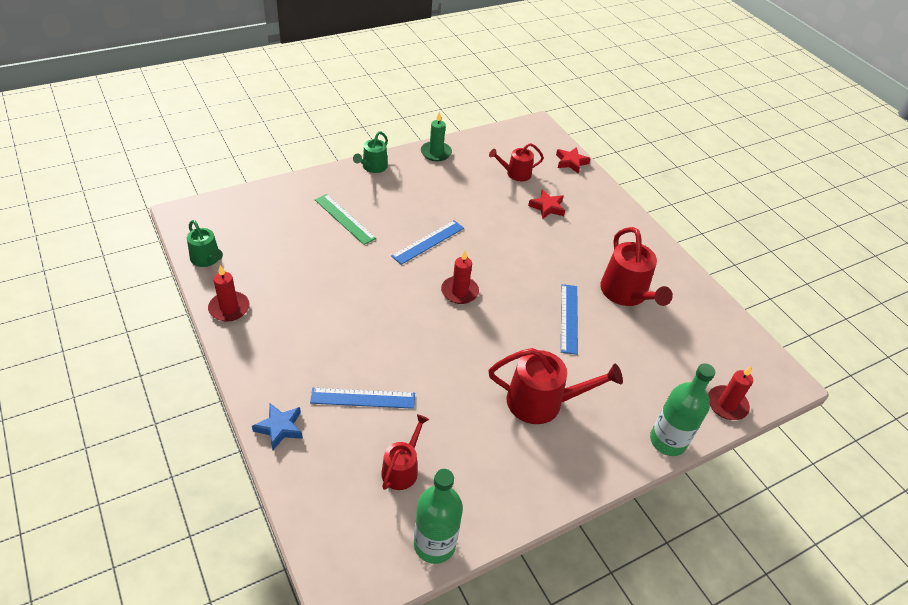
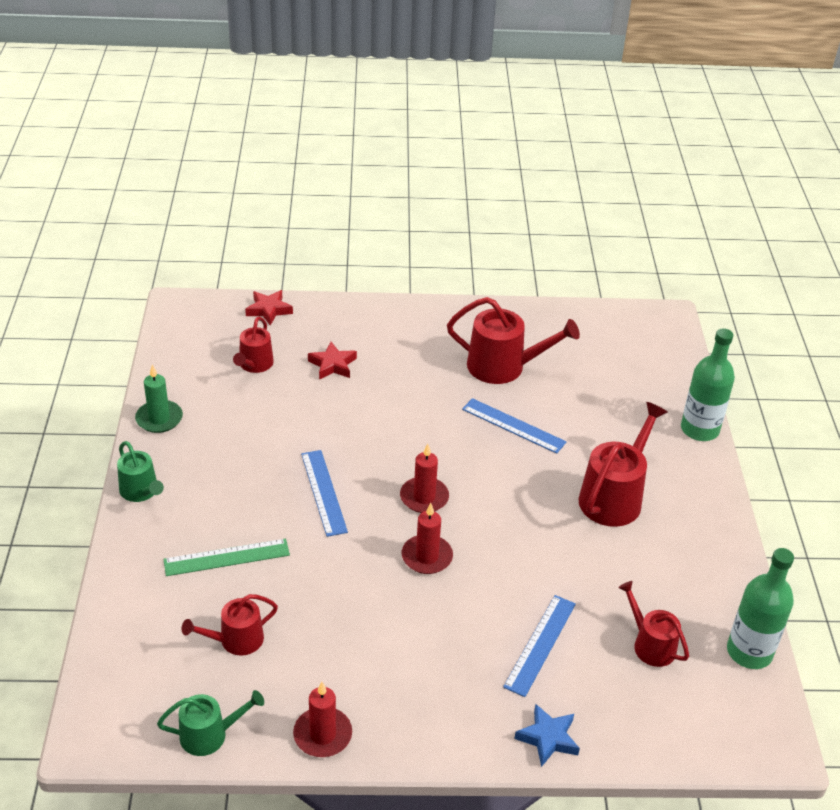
camera: 60 degrees left, 5 degrees down
red candle [708,366,753,420] -> red candle moved to [402,503,453,574]
none -> red watering can [182,594,278,656]

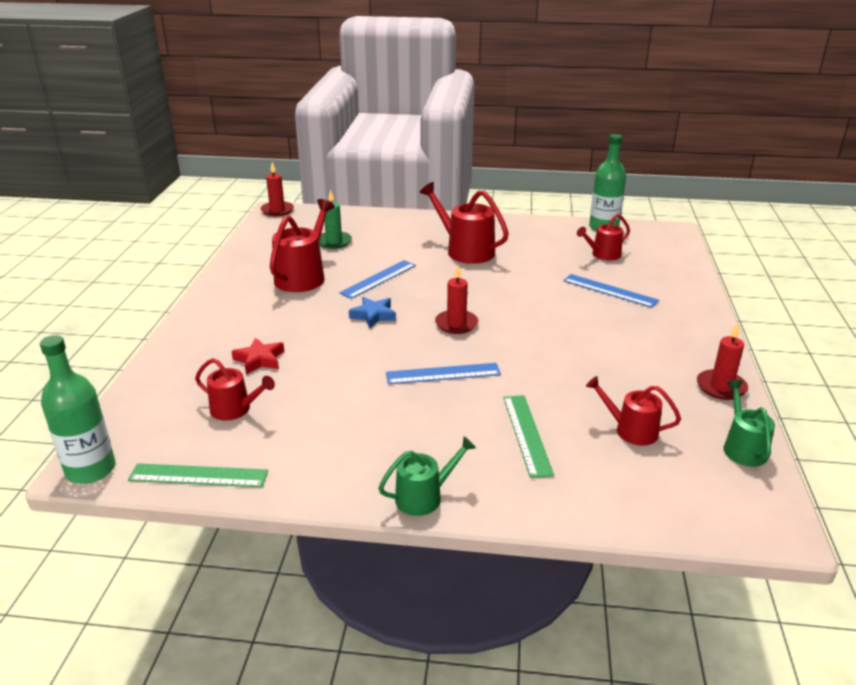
camera: 80 degrees left, 10 degrees down
green candle [135,365,183,433] -> green candle moved to [319,190,352,249]
red watering can [182,594,278,656] -> red watering can turned 135 degrees clockwise [586,376,681,446]
red star [245,290,293,326] -> none
red candle [402,503,453,574] -> red candle moved to [260,162,294,216]
blue star [514,704,580,767] -> blue star moved to [349,297,396,328]
green bottle [681,328,735,441] -> green bottle moved to [40,335,116,484]
none -> green ruler [128,463,268,487]

